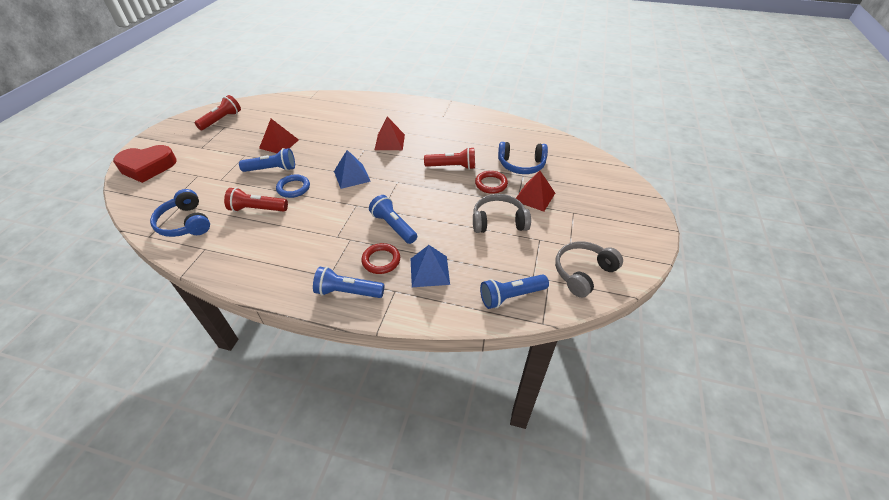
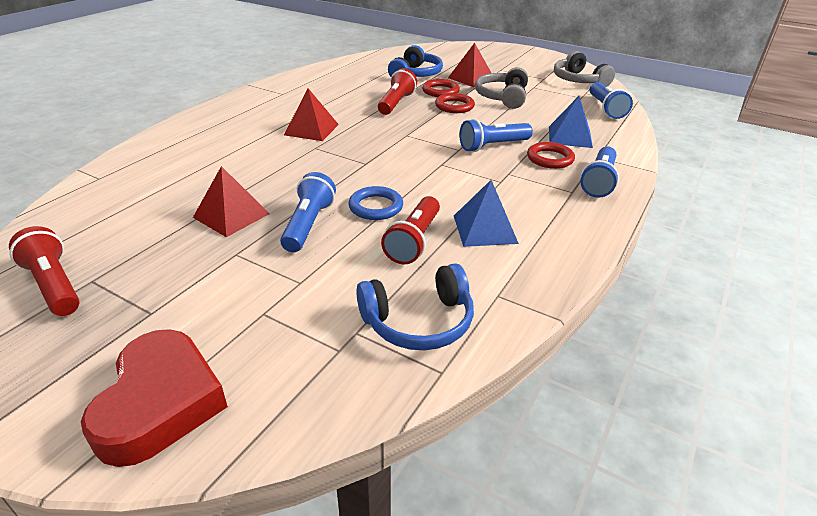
camera: 75 degrees left, 10 degrees down
blue pyramid [334,150,371,189] -> blue pyramid moved to [454,180,519,247]
none -> red ring [435,93,475,113]

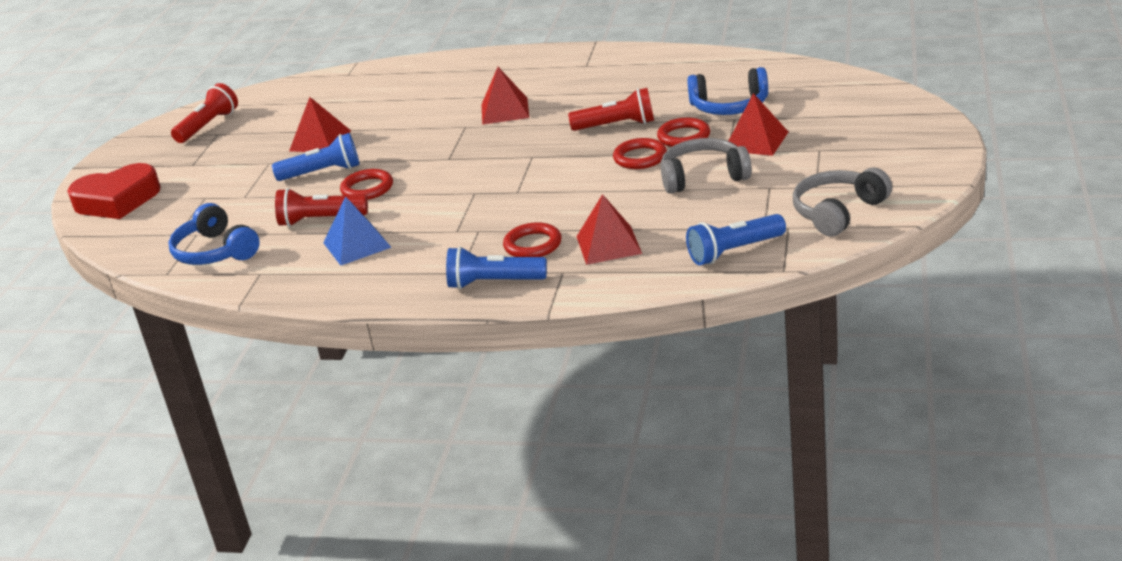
camera: 75 degrees right, 5 degrees down
blue ring [348,186,403,220] -> red ring [340,169,393,200]
blue flashlight [459,119,533,152] -> none
blue pyramid [549,96,593,148] -> red pyramid [576,194,642,265]

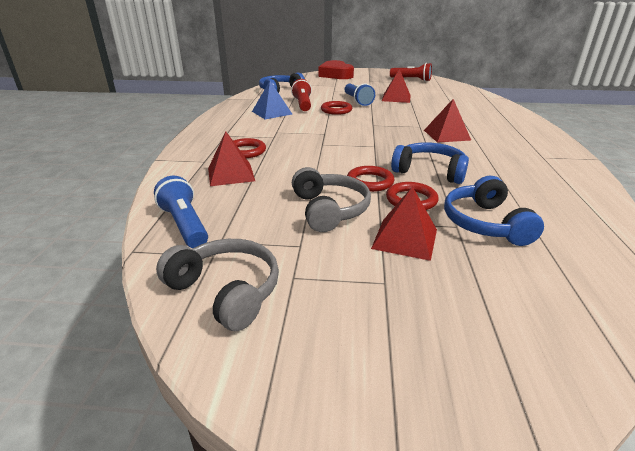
camera: 80 degrees right, 0 degrees up
blue flashlight [446,246,547,289] -> none
red flashlight [568,88,654,131] -> blue headphones [391,142,469,184]

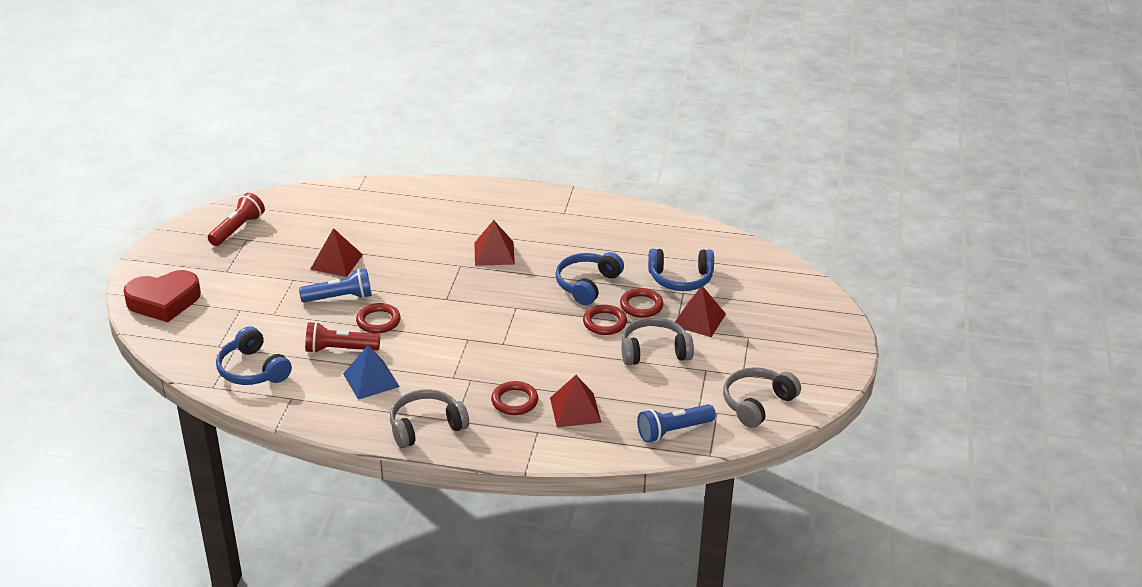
camera: 85 degrees left, 5 degrees up
none -> grey headphones [390,389,469,448]

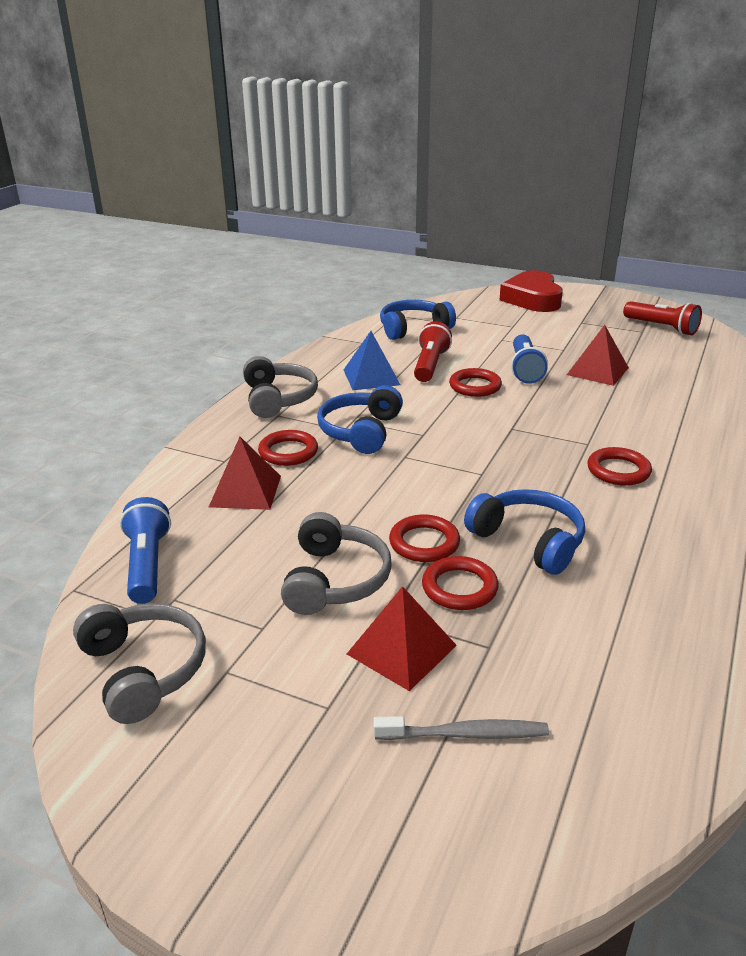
camera: 105 degrees right, 5 degrees down
red pyramid [474,220,515,266] -> red ring [587,447,652,486]
blue headphones [648,249,714,291] -> blue headphones moved to [317,385,403,454]
none -> grey toothbrush [374,716,549,740]

